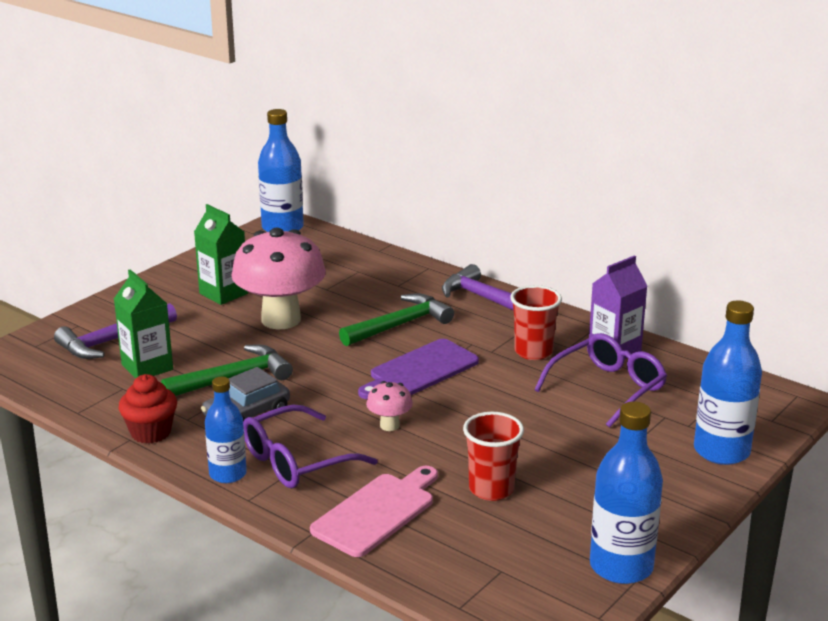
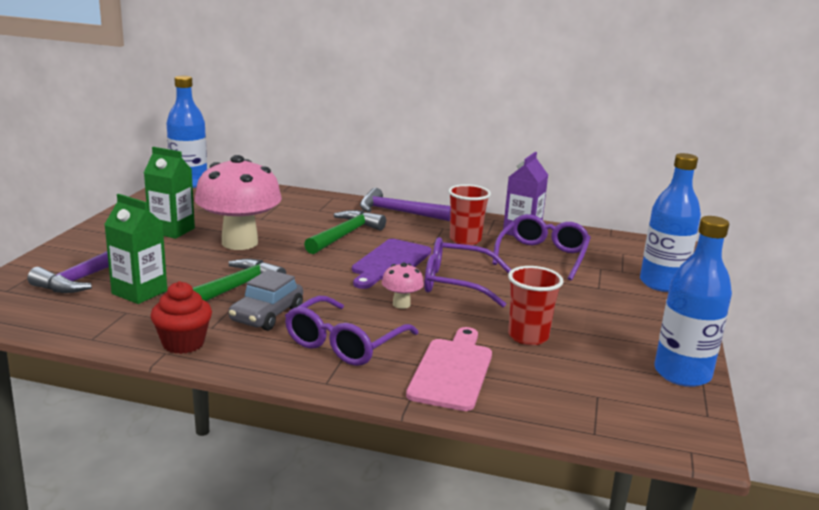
camera: 25 degrees left, 5 degrees down
blue bottle [205,377,247,483] -> none
none -> purple glasses [424,237,511,307]

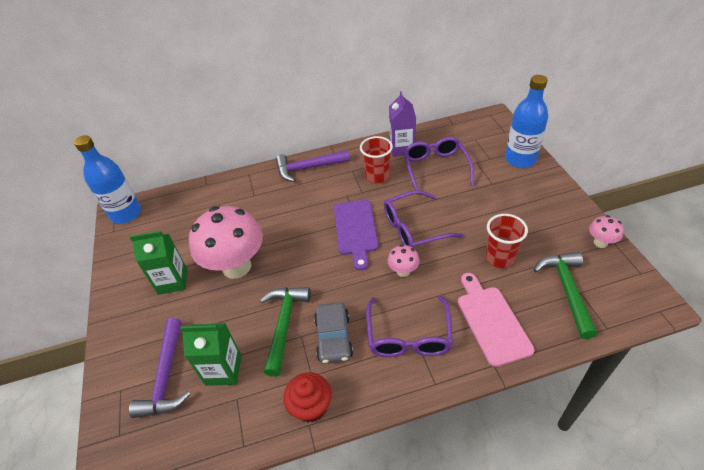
camera: 25 degrees left, 25 degrees up
green hammer [304,210,386,254] -> green hammer moved to [534,252,597,339]
blue bottle [654,216,732,387] -> pink mushroom [589,215,624,248]

